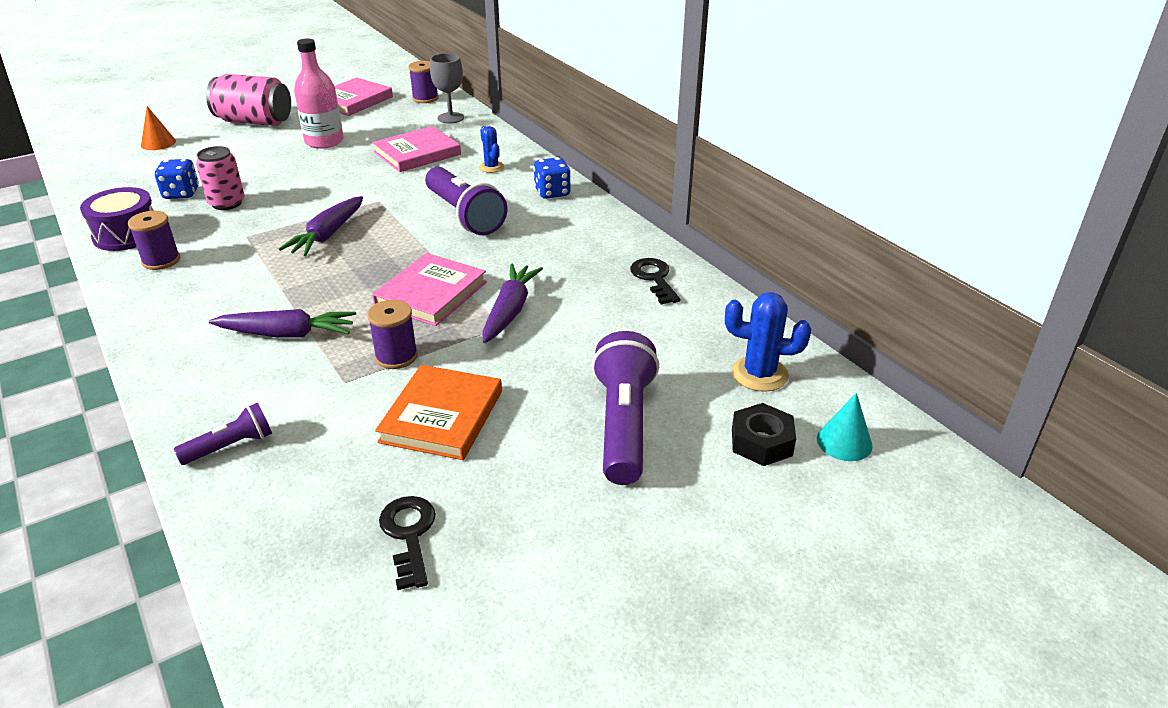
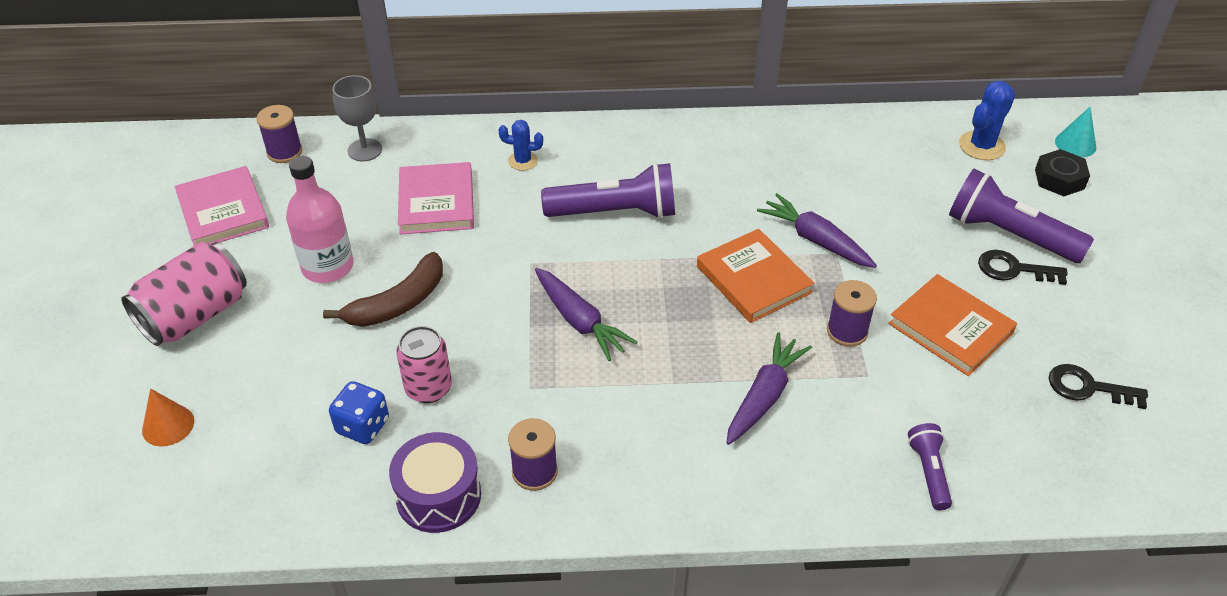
camera: 60 degrees left, 10 degrees up
pink book [372,253,487,326] -> orange book [697,229,814,323]
blue dice [533,157,571,199] -> none
black key [630,258,681,305] -> black key moved to [978,250,1068,285]
none -> brown banana [323,252,443,327]

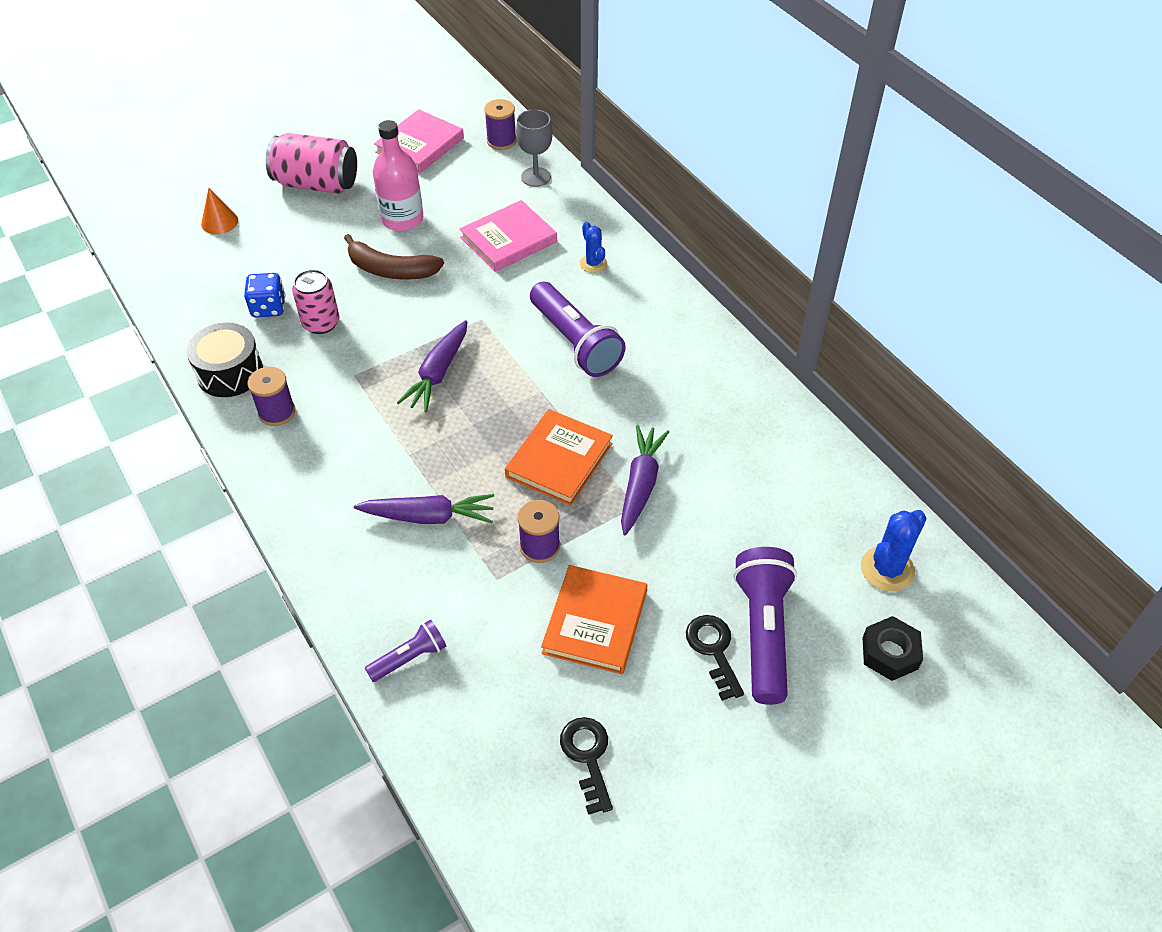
camera: 60 degrees right, 5 degrees up
purple drum [389,432,481,533] -> black drum [186,323,263,397]
blue cactus [959,80,1015,160] -> blue cactus turned 60 degrees counterclockwise [861,510,927,592]
turquoise cone [1055,107,1096,157] -> none

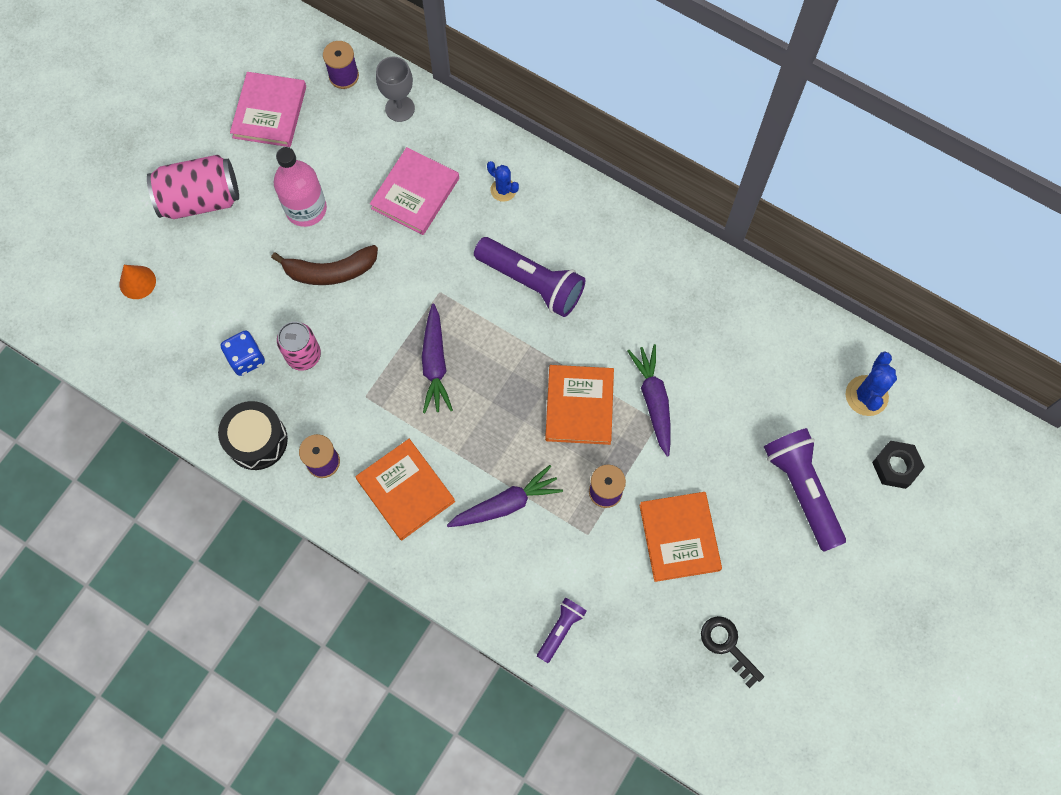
camera: 25 degrees left, 20 degrees up
black key [686,615,744,701] -> none
none -> orange book [356,439,455,541]

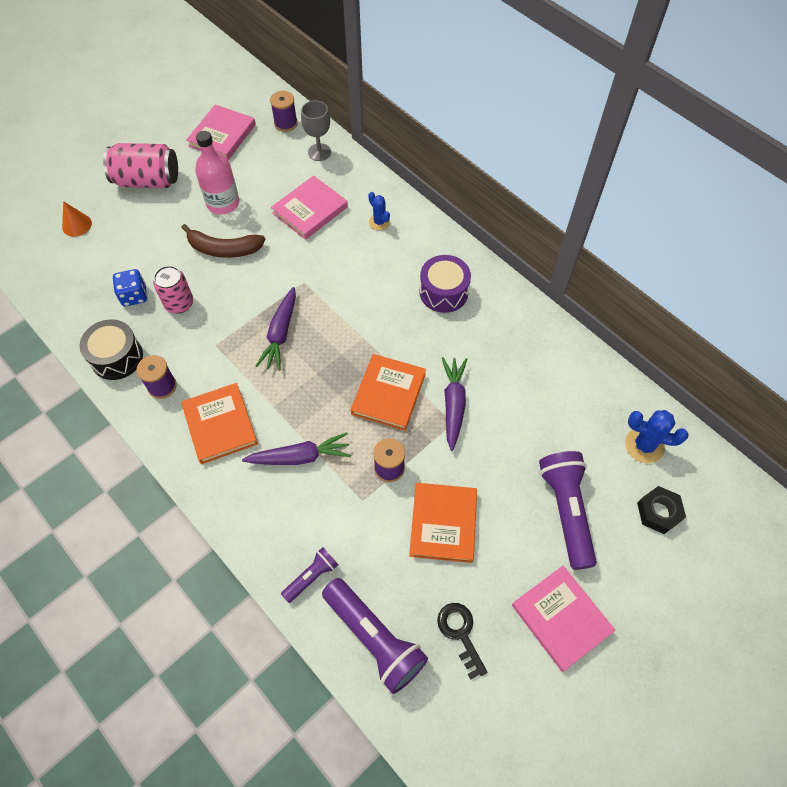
camera: 15 degrees right, 10 degrees down
purple flashlight [474,237,585,317] -> purple flashlight moved to [322,578,428,694]
blue cactus [845,351,897,416] -> blue cactus turned 75 degrees clockwise [625,410,689,463]
none -> purple drum [419,255,471,313]
none -> pink book [512,566,615,672]

